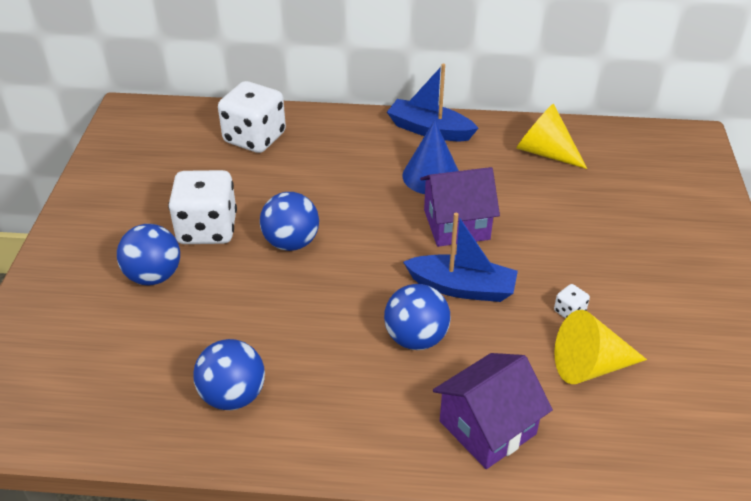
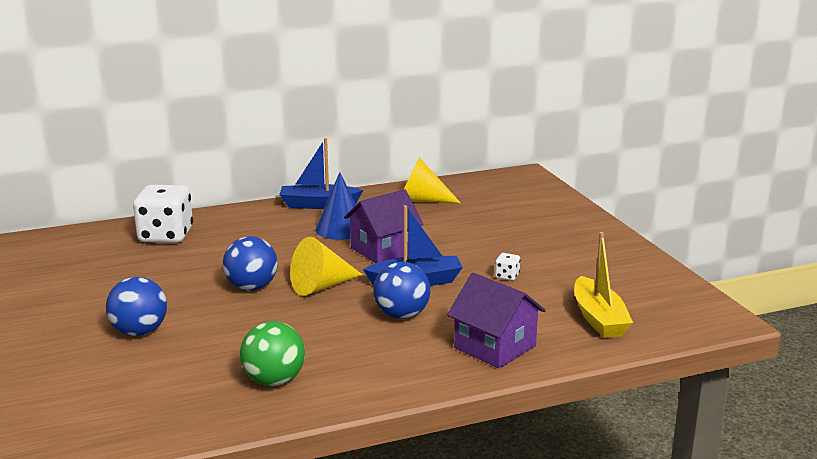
camera: 25 degrees left, 20 degrees down
white dice [168,170,237,244] -> none
blue ball [193,339,265,410] -> green ball [240,321,305,386]
purple house [433,353,553,469] -> purple house turned 75 degrees counterclockwise [447,273,546,368]
yellow cone [554,310,647,384] -> yellow cone moved to [290,237,363,296]
none -> yellow boat [574,232,633,338]

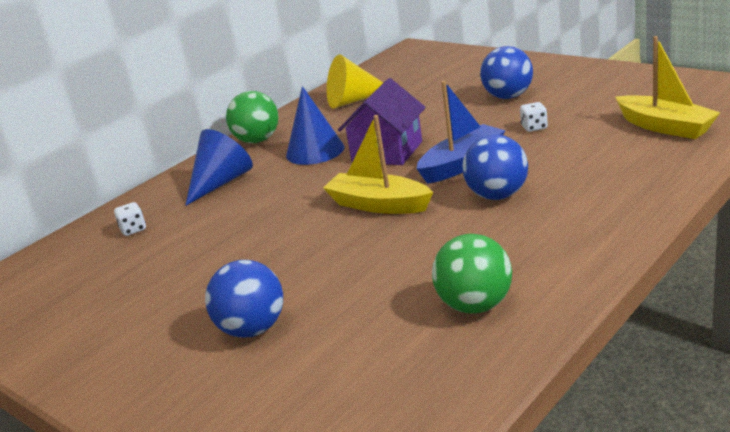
camera: 25 degrees left, 5 degrees up
white dice [133,185,193,243] -> white dice [114,202,146,236], size x0.41
blue ball [223,236,278,290] -> blue ball moved to [480,46,533,99]
blue boat [279,138,363,209] -> green ball [226,91,279,143]
yellow cone [290,237,363,296] -> yellow boat [323,115,433,214]
purple house [447,273,546,368] -> none
none -> blue cone [185,129,253,206]

